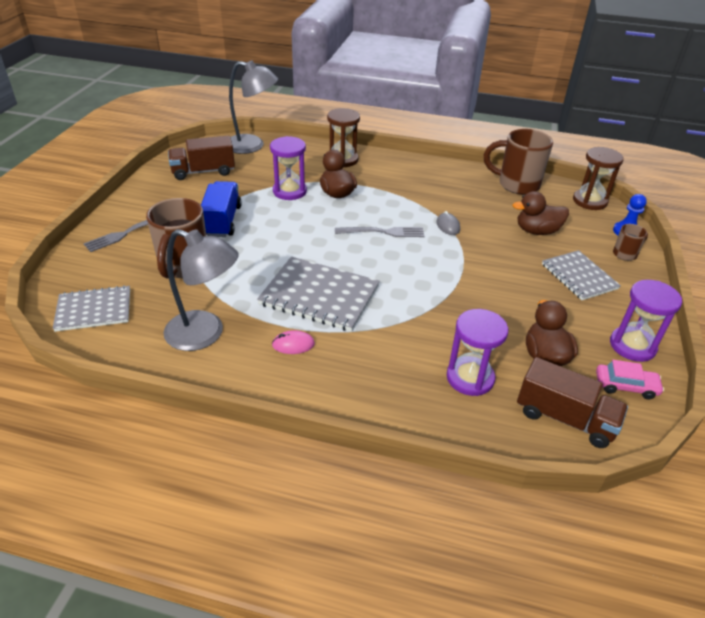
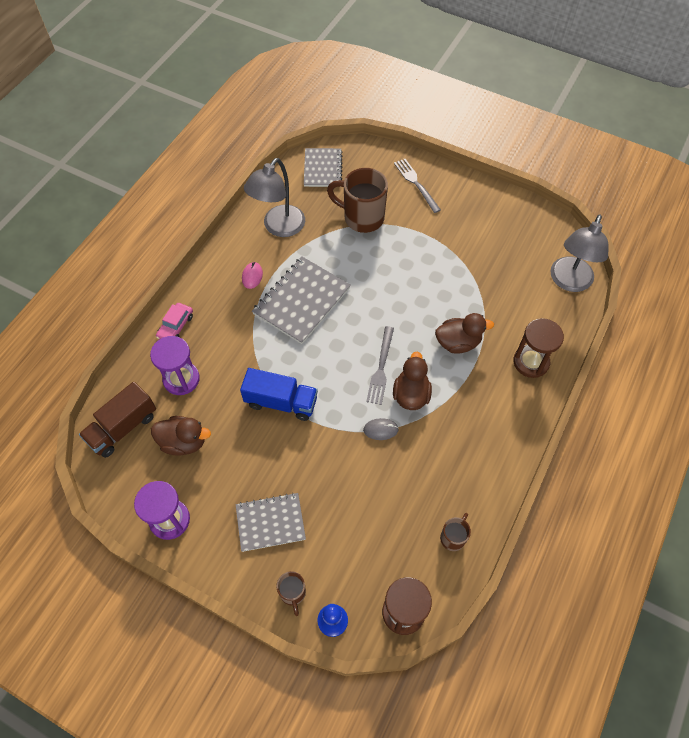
camera: 105 degrees right, 20 degrees up
brown truck [168,136,235,180] -> none
blue truck [201,181,242,237] -> blue truck moved to [240,368,318,421]
purple hourglass [270,136,307,200] -> none
brown mug [484,129,553,195] -> brown mug [440,513,471,551], size x0.50
brown duck [513,191,569,235] -> brown duck moved to [393,352,432,410]
pink car [596,360,664,399] -> pink car moved to [156,303,193,339]

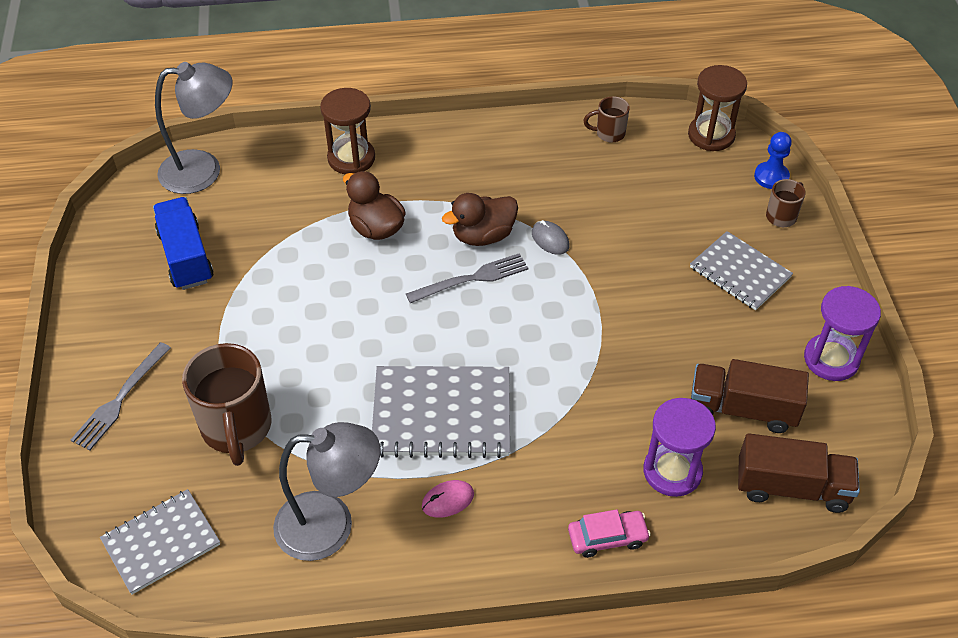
camera: 125 degrees left, 10 degrees down
brown duck [151,416,211,456] -> brown truck [691,359,809,433]
blue truck [240,368,318,421] -> blue truck moved to [153,197,214,290]

